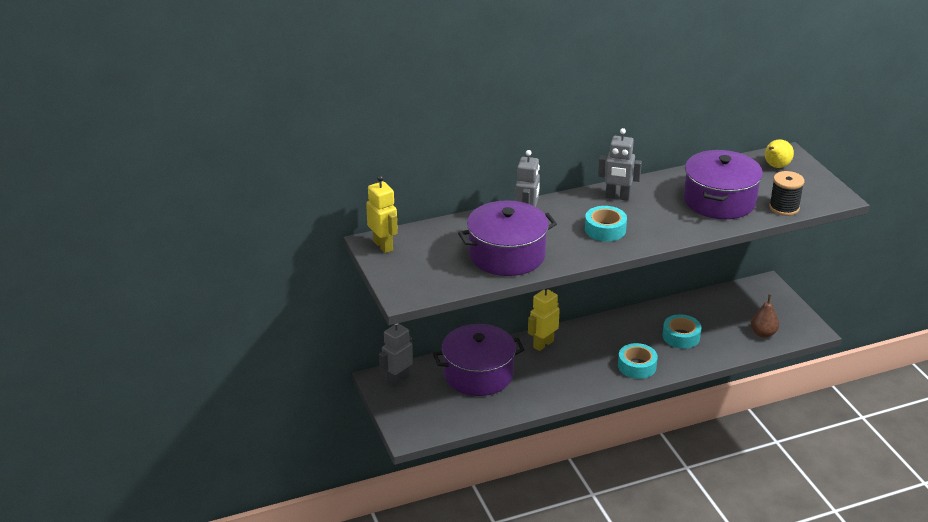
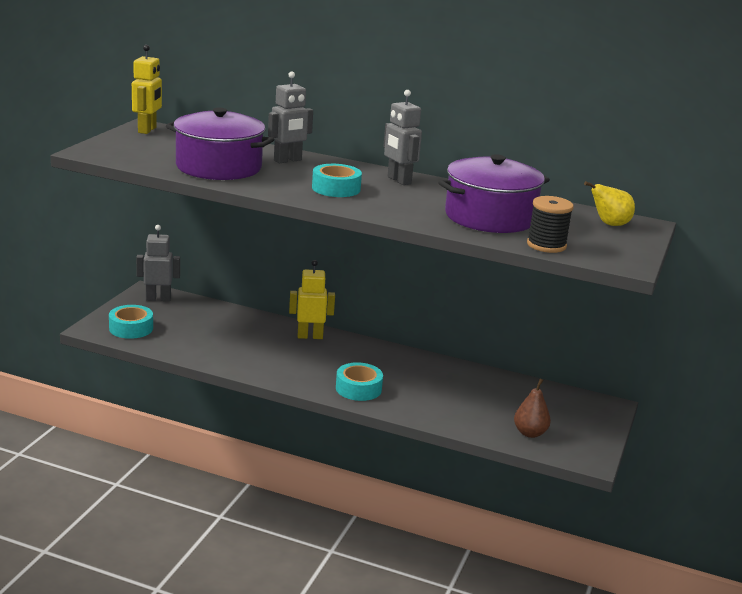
camera: 40 degrees right, 10 degrees down
purple pot [433,324,524,396] -> none
turquoise tape [662,314,702,349] -> turquoise tape moved to [109,305,153,339]

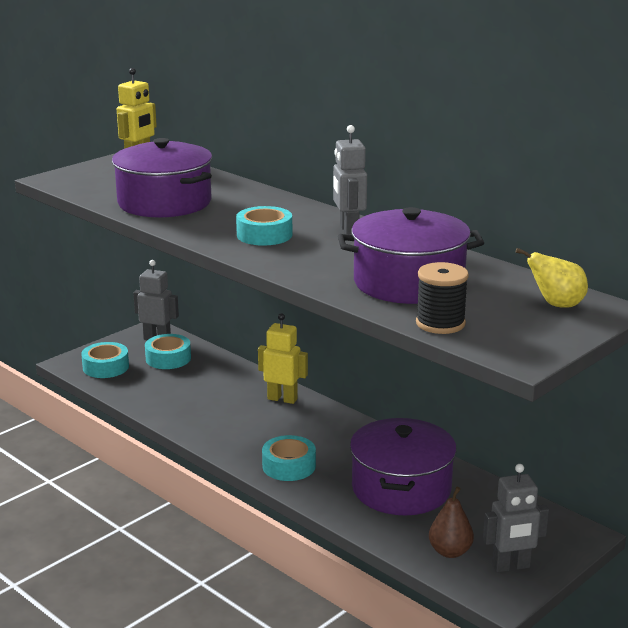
camera: 25 degrees right, 0 degrees up
grey robot [268,71,313,163] -> grey robot moved to [483,464,549,573]
none -> turquoise tape [145,334,191,369]
none -> purple pot [350,418,457,515]

